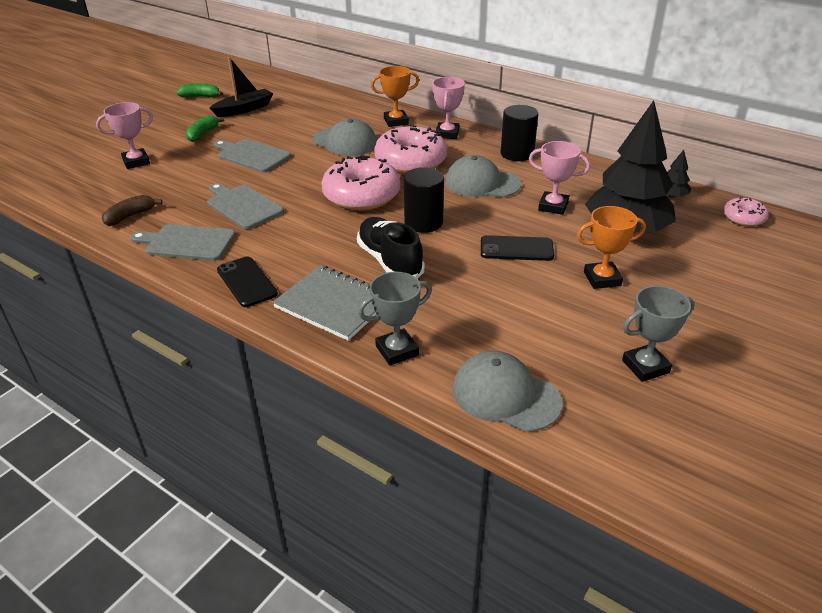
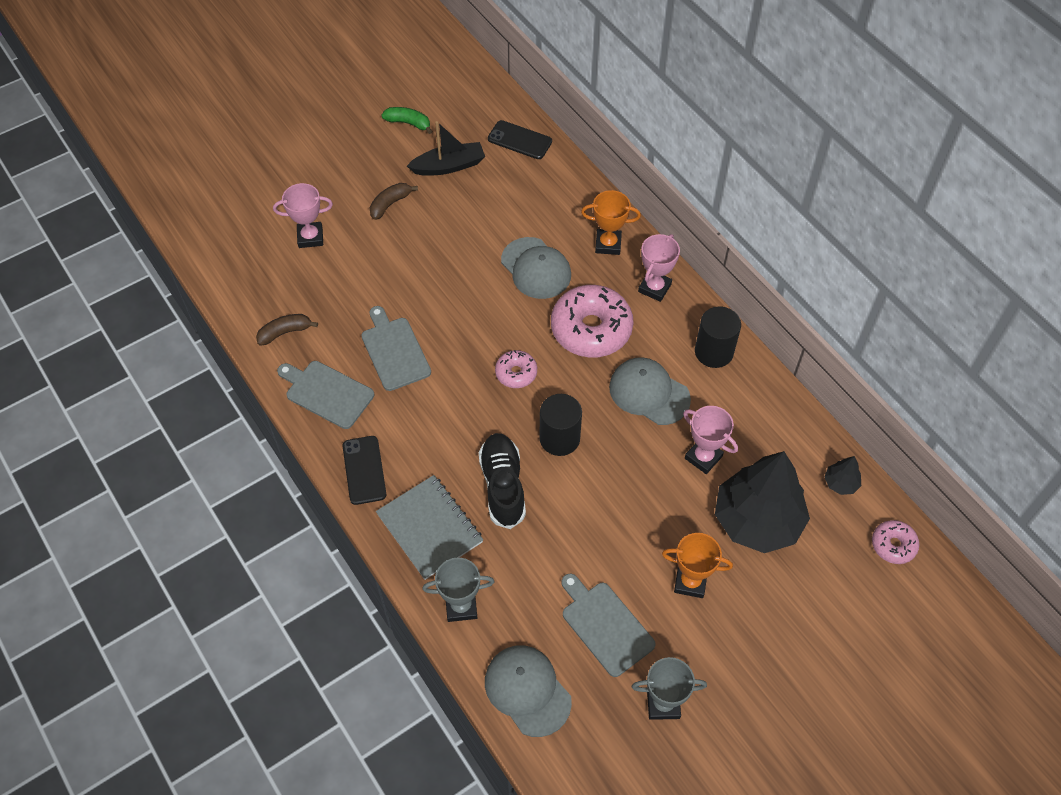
camera: 20 degrees right, 20 degrees up
green banana [186,115,224,142] -> brown banana [370,183,418,220]
grey cutting board [214,139,291,172] -> grey cutting board moved to [561,574,656,677]
pink donut [322,156,400,211] -> pink donut [495,350,537,388], size x0.50
black phone [481,235,554,261] -> black phone moved to [488,120,552,159]

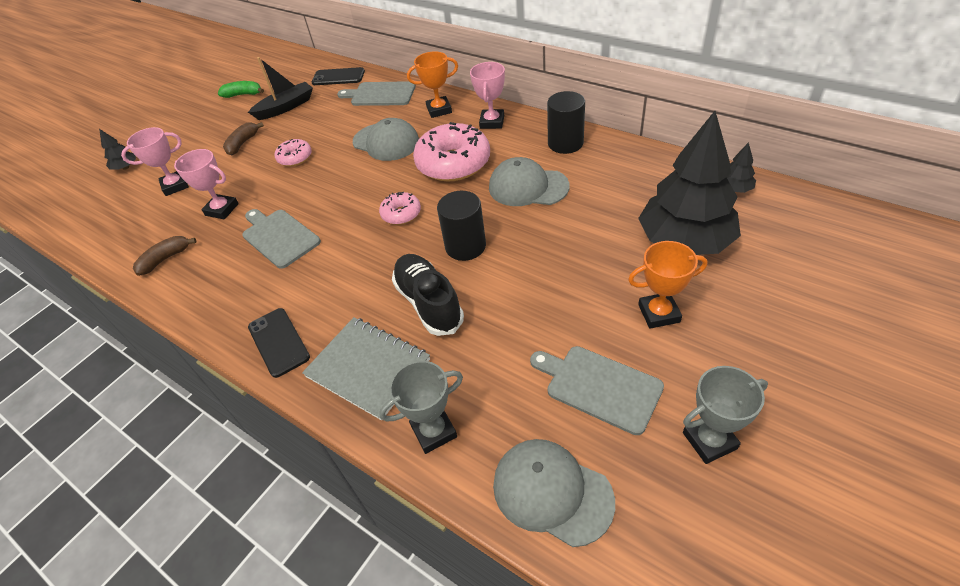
camera: 15 degrees left, 10 degrees down
grey cutting board [277,361,374,429] -> grey cutting board moved to [337,81,416,106]
pink trophy [683,406,738,474] -> pink trophy moved to [174,149,239,219]
pink donut [872,520,920,564] -> pink donut moved to [275,139,312,166]
none -> black tree [99,129,136,170]

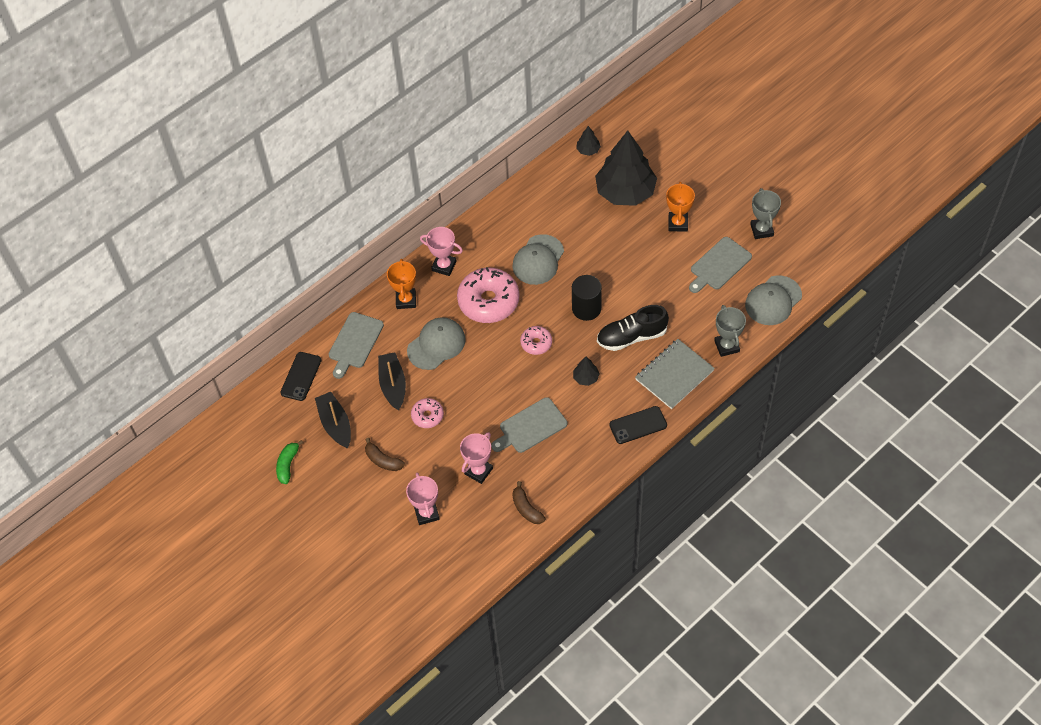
camera: 80 degrees left, 10 degrees up
black tree [99,129,136,170] -> black tree moved to [573,357,600,386]
black cylinder [547,91,585,154] -> none
none -> black boat [378,352,406,410]

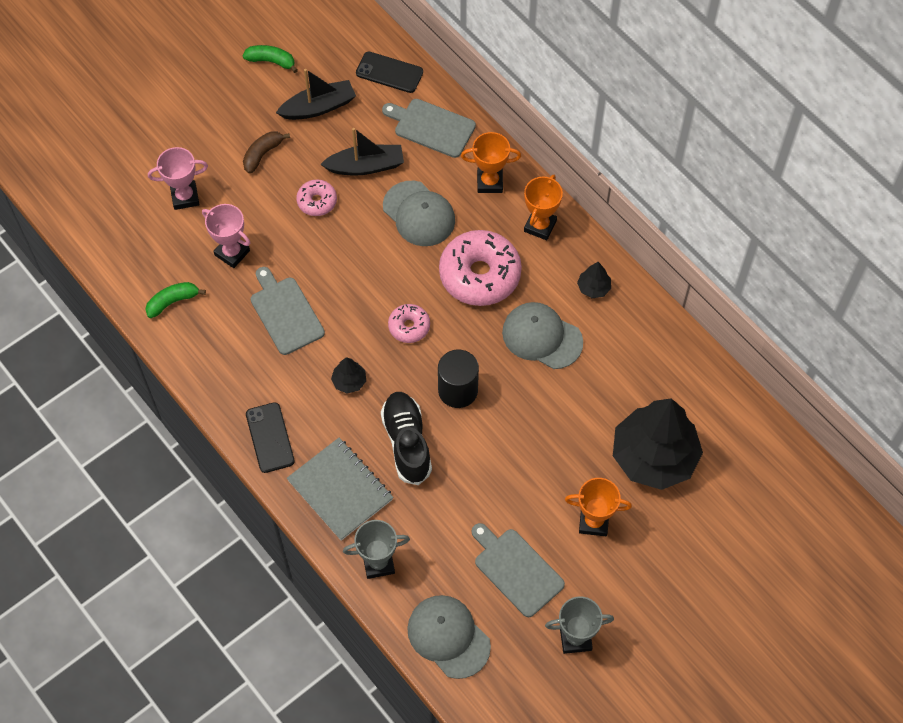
camera: 90 degrees right, 5 degrees up
pink trophy [420,227,463,276] -> orange trophy [524,175,563,240]
brown banana [512,481,545,524] -> green banana [145,282,206,318]
black tree [576,126,601,156] -> black tree moved to [577,262,611,298]

